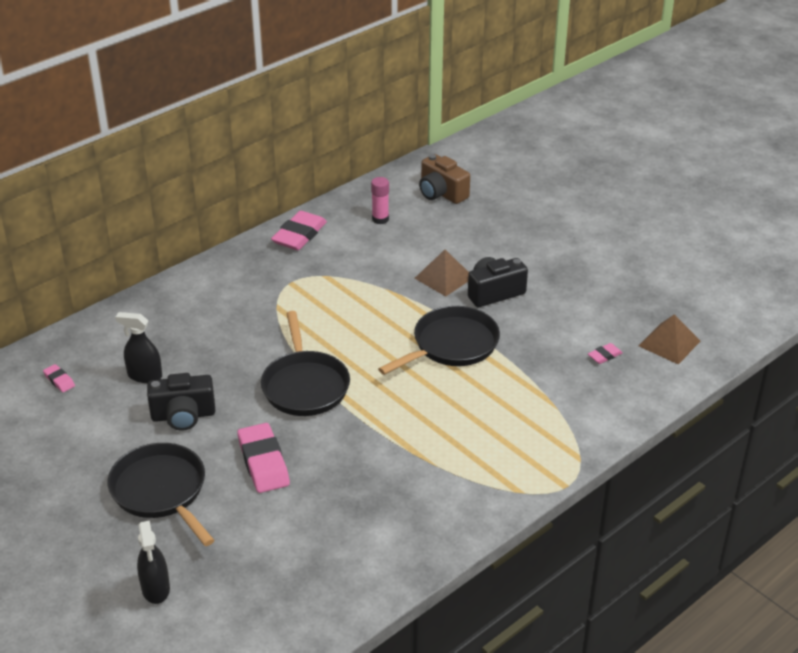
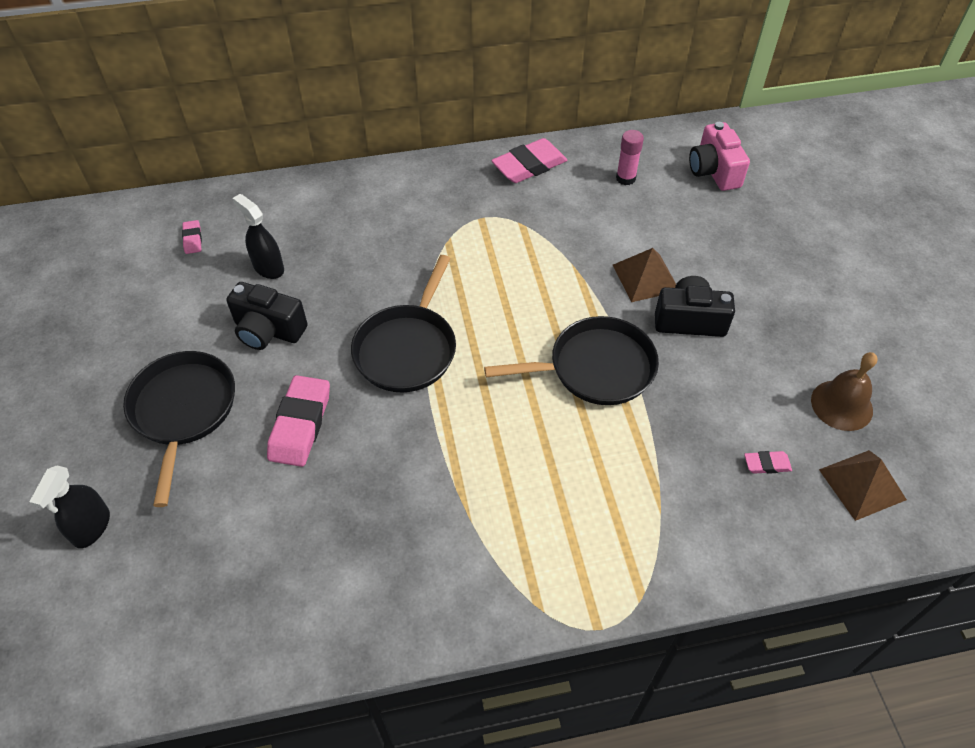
camera: 30 degrees right, 15 degrees up
brown camera [419,154,470,204] -> pink camera [689,122,750,191]
none -> brown bell [811,352,878,431]

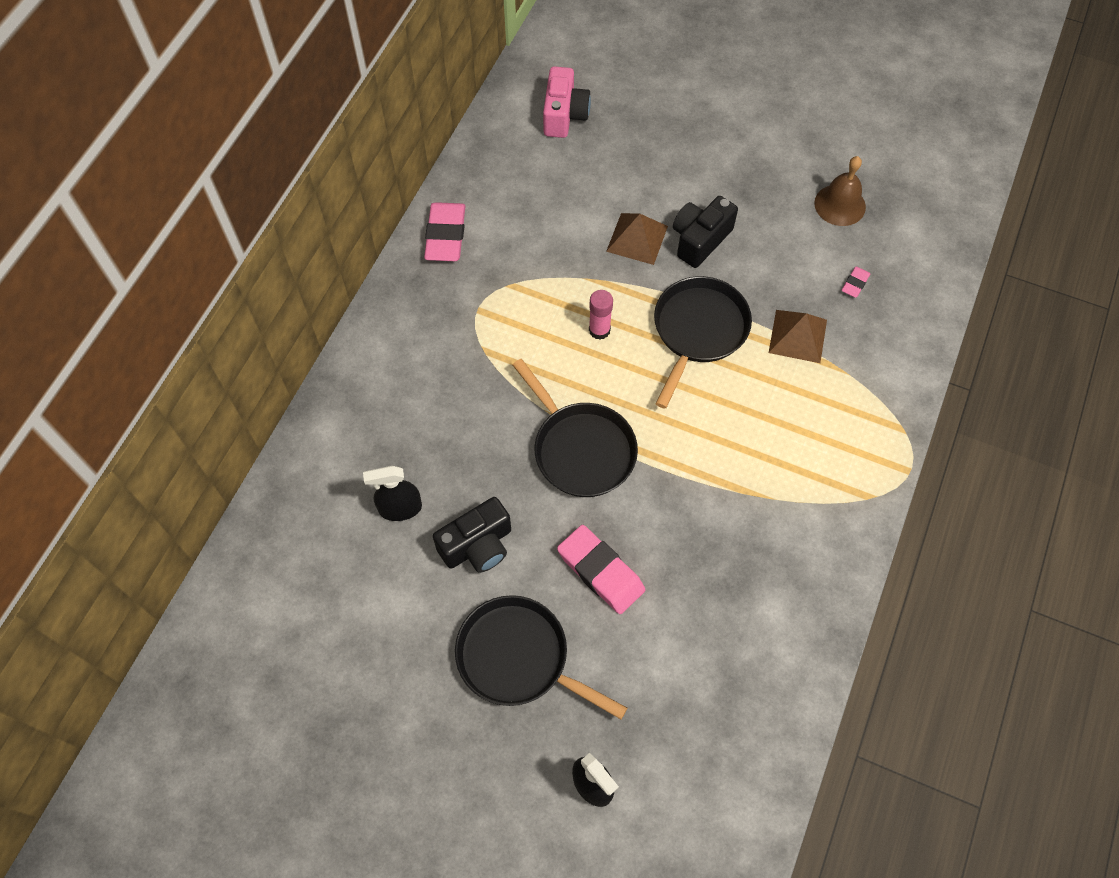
camera: 55 degrees left, 10 degrees up
pink eraser [182,220,202,254] -> none
pink glue stick [616,130,644,185] -> pink glue stick moved to [589,290,613,340]
pink camera [689,122,750,191] -> pink camera turned 105 degrees counterclockwise [543,66,591,138]
brown pyramid [819,450,907,521] -> brown pyramid moved to [769,310,827,363]

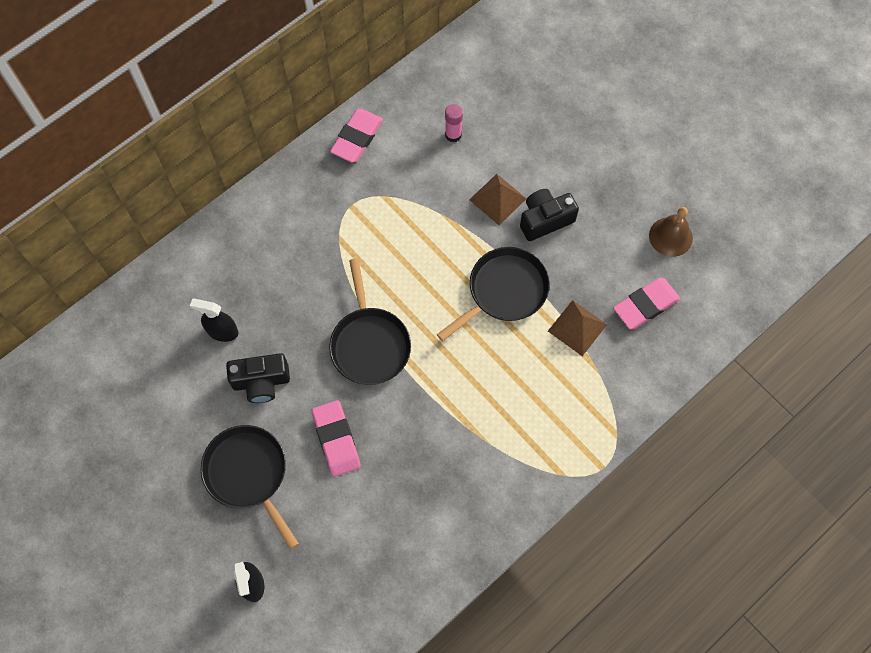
camera: 25 degrees right, 5 degrees up
pink camera [543,66,591,138] -> none
pink glue stick [589,290,613,340] -> pink glue stick moved to [445,104,463,142]
pink eraser [841,267,871,298] -> pink eraser [613,278,680,329], size x2.07

